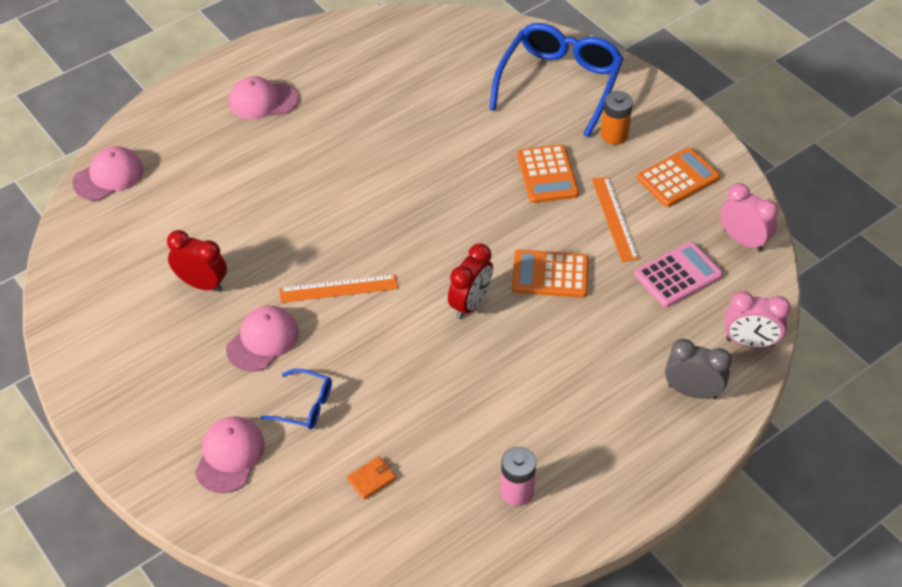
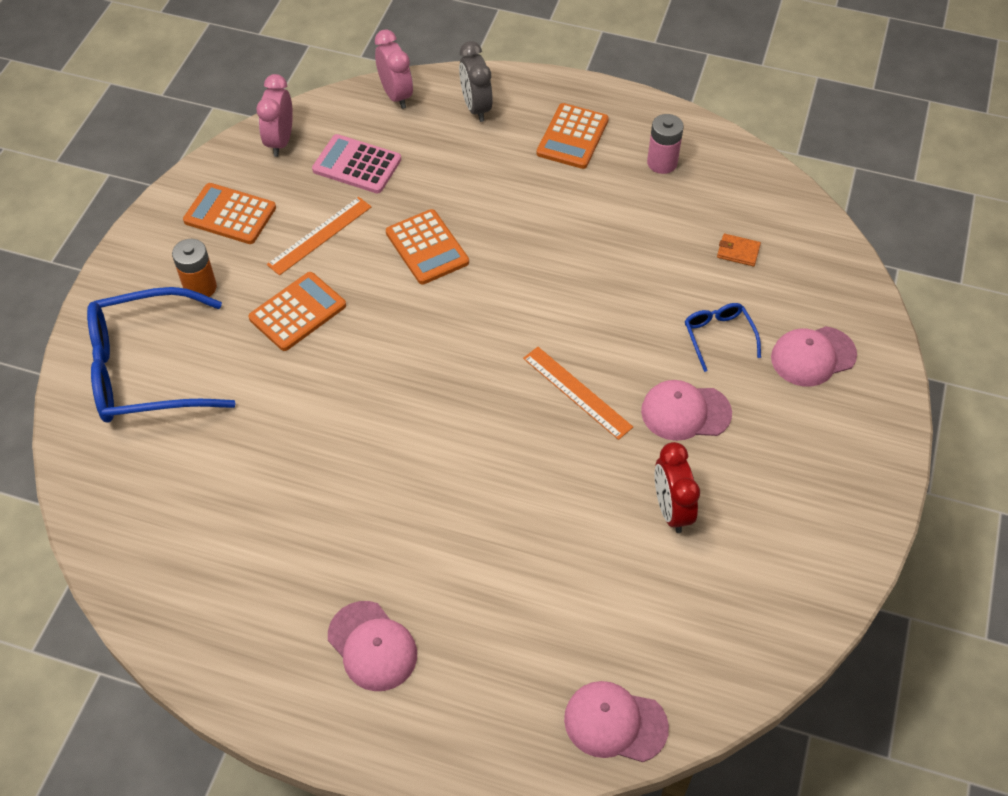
camera: 125 degrees left, 5 degrees up
red clock [448,243,493,319] -> none
none -> orange calculator [537,103,609,169]

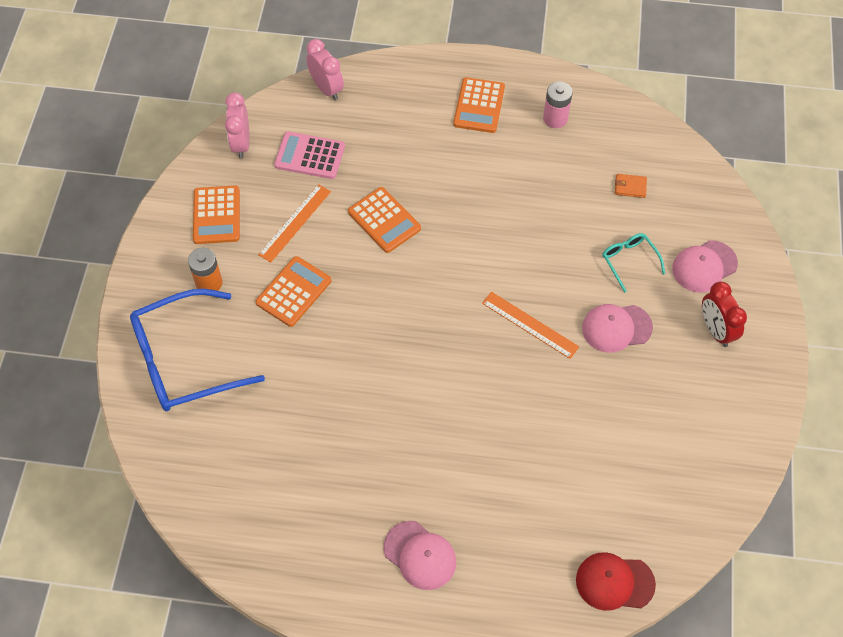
camera: 10 degrees left, 5 degrees up
orange calculator [183,183,276,244] -> orange calculator turned 105 degrees counterclockwise [193,185,240,244]
grey clock [459,41,493,122] -> none
pink cap [564,681,669,762] -> red cap [576,552,656,611]
red clock [655,442,700,533] -> red clock moved to [702,281,747,347]
blue glasses [685,303,761,372] -> turquoise glasses [602,233,665,293]

